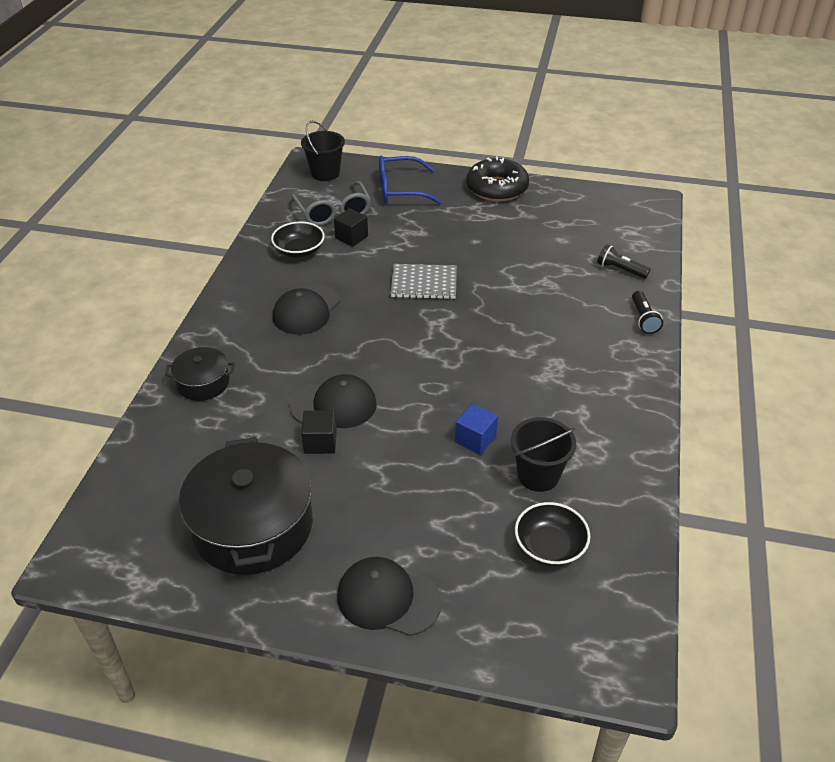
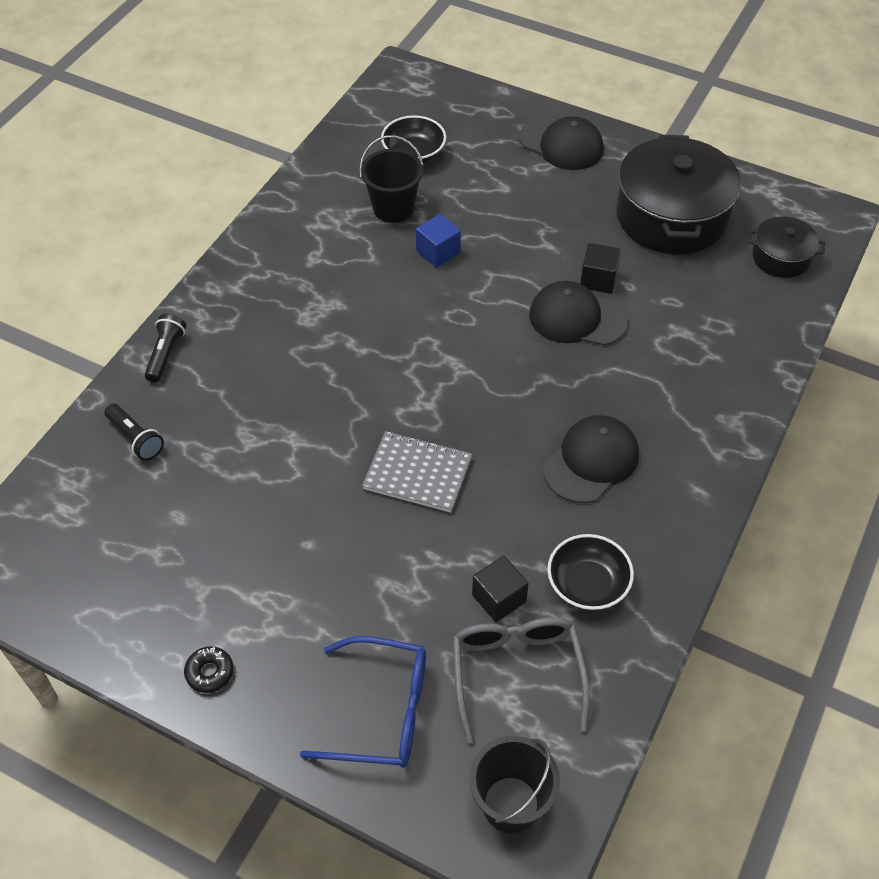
camera: 165 degrees left, 10 degrees up
black pot [165,347,235,401] -> black pot moved to [748,216,825,278]
black donut [466,156,529,201] -> black donut [184,646,233,693], size x0.42

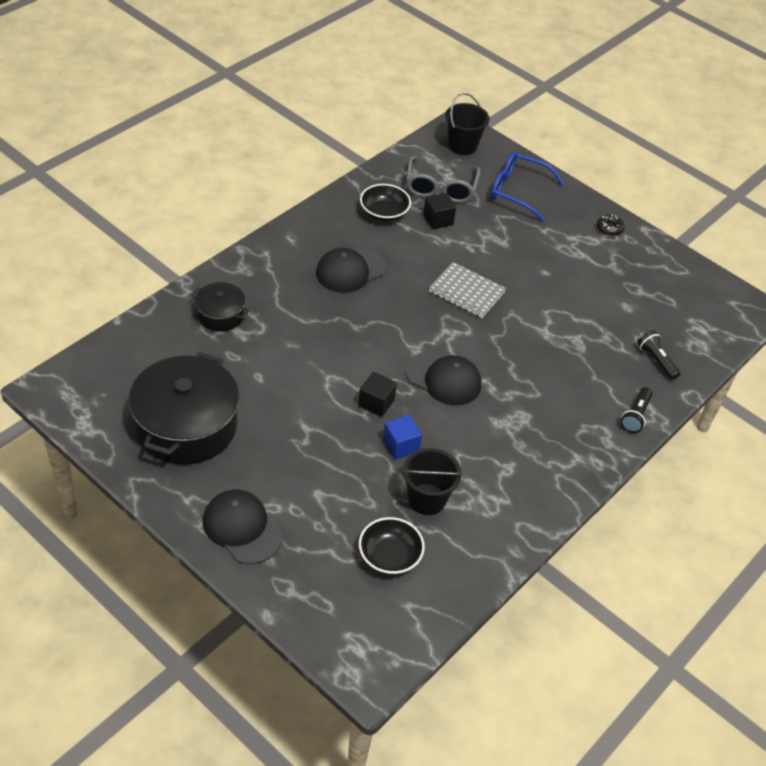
camera: 170 degrees left, 5 degrees down
black cap [529,281,628,346] -> black cap moved to [406,352,481,405]
black cube [580,243,621,294] -> black cube moved to [358,372,397,417]
black pot [748,216,825,278] -> black pot moved to [191,282,250,332]

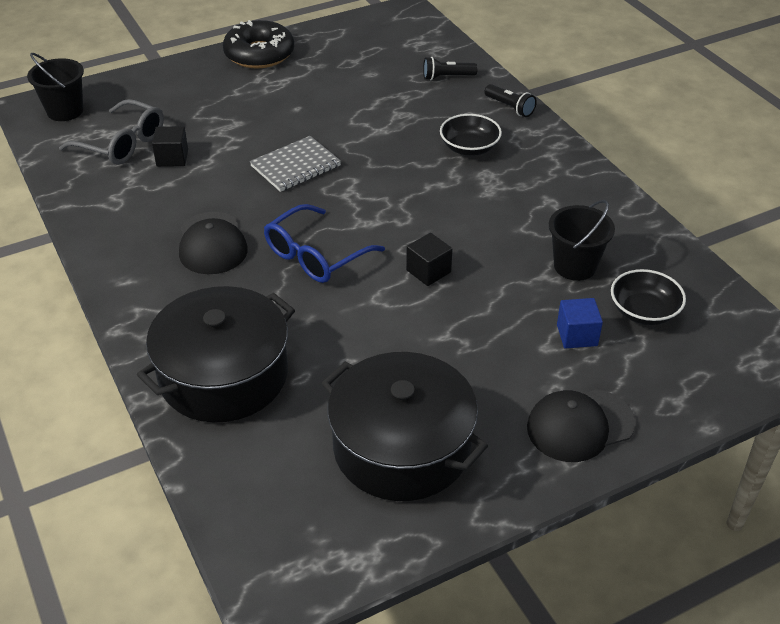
camera: 65 degrees left, 5 degrees down
black pot [191,282,250,332] -> black pot [137,286,295,423], size x1.97
black bowl [360,184,411,222] -> black bowl moved to [440,114,502,156]
blue cube [383,415,422,460] -> blue cube moved to [557,298,603,348]
black cap [406,352,481,405] -> none
blue glasses [491,151,565,222] -> blue glasses moved to [264,204,385,283]
black donut [597,214,625,236] -> black donut [223,20,294,68], size x2.37

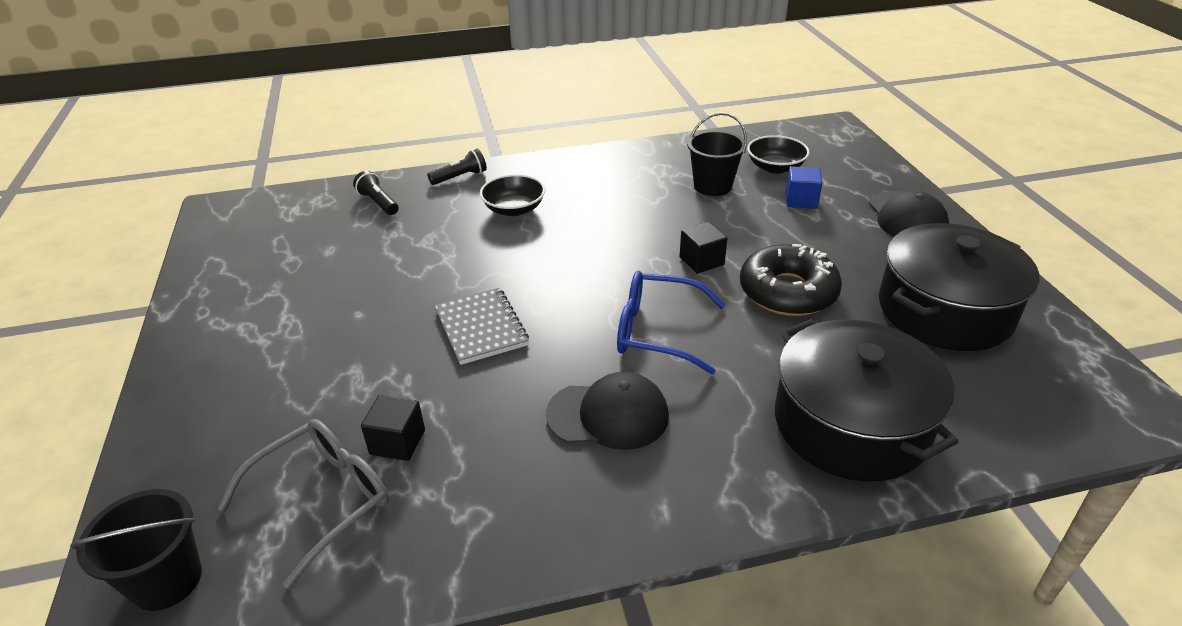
camera: 75 degrees left, 5 degrees down
black donut [223,20,294,68] -> black donut moved to [740,244,842,316]
blue glasses [264,204,385,283] -> blue glasses turned 135 degrees clockwise [617,271,725,374]
black flashlight [423,57,478,80] -> black flashlight turned 135 degrees clockwise [353,171,399,215]

